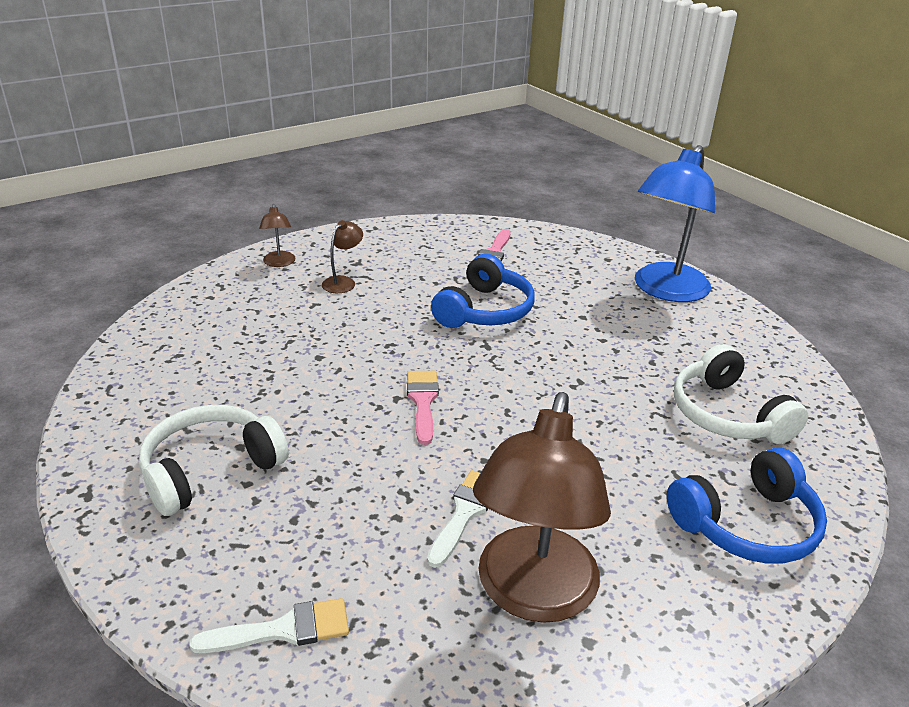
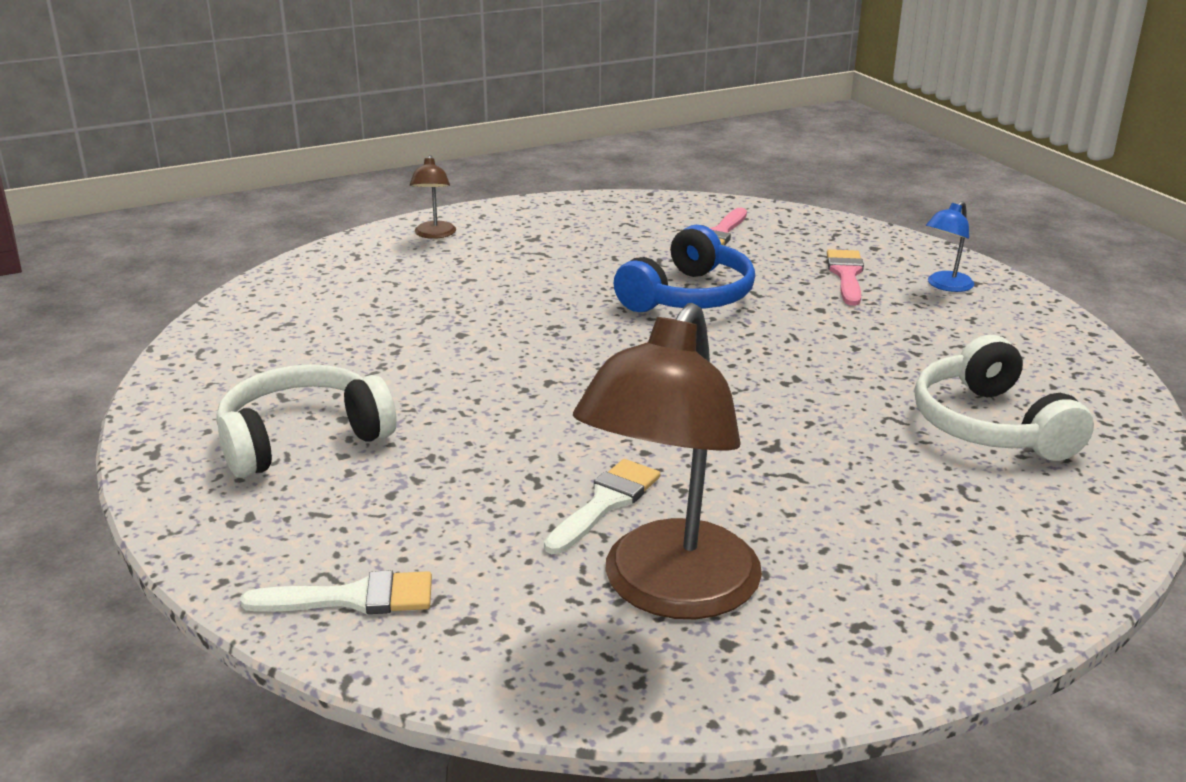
camera: 10 degrees right, 5 degrees down
brown lamp [322,220,363,293] -> none
pink brush [407,371,439,445] -> pink brush moved to [827,249,864,306]
blue lamp [635,145,715,302] -> blue lamp [926,201,974,292], size x0.43
blue headphones [667,447,827,564] -> none

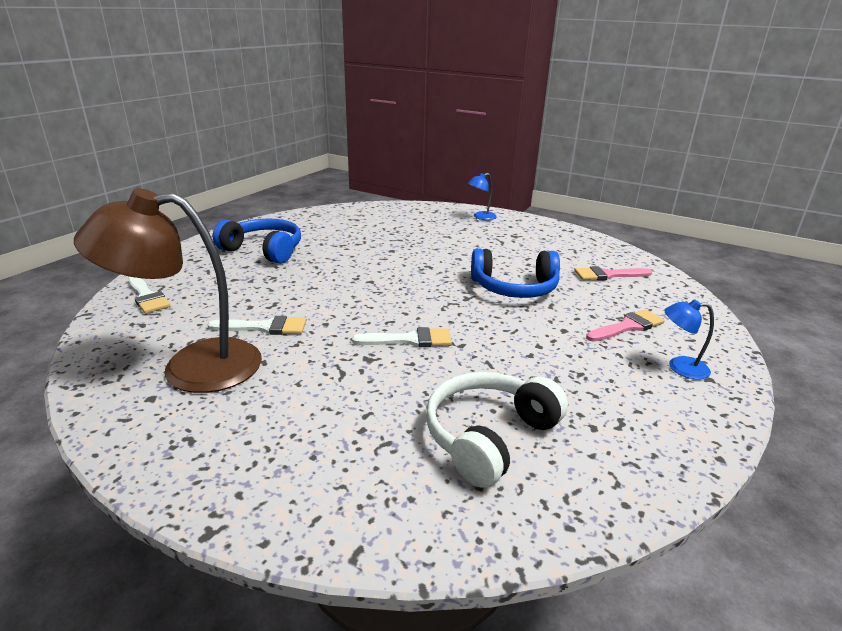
camera: 55 degrees right, 0 degrees up
white headphones [216,364,397,478] -> blue headphones [212,219,301,264]
brown lamp [410,155,456,239] -> blue lamp [468,173,497,220]
none -> white brush [352,327,452,347]

